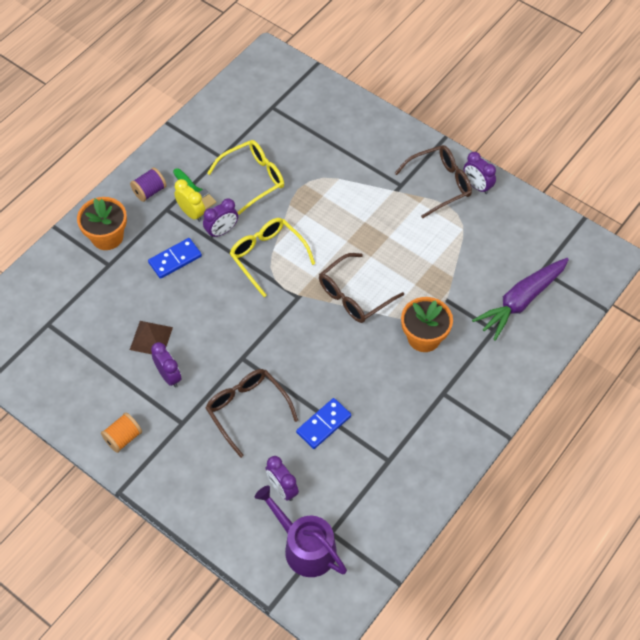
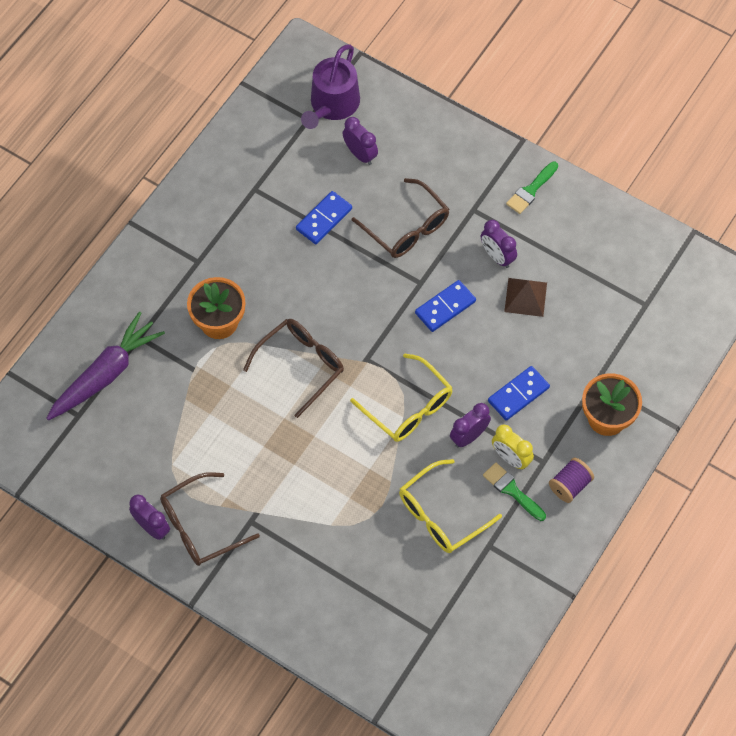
camera: 175 degrees right, 5 degrees up
orange spool [101,413,142,453] -> green brush [506,162,558,214]
purple watering can [255,485,347,577] -> purple watering can turned 75 degrees clockwise [301,44,360,129]
none -> blue domino [415,280,476,332]

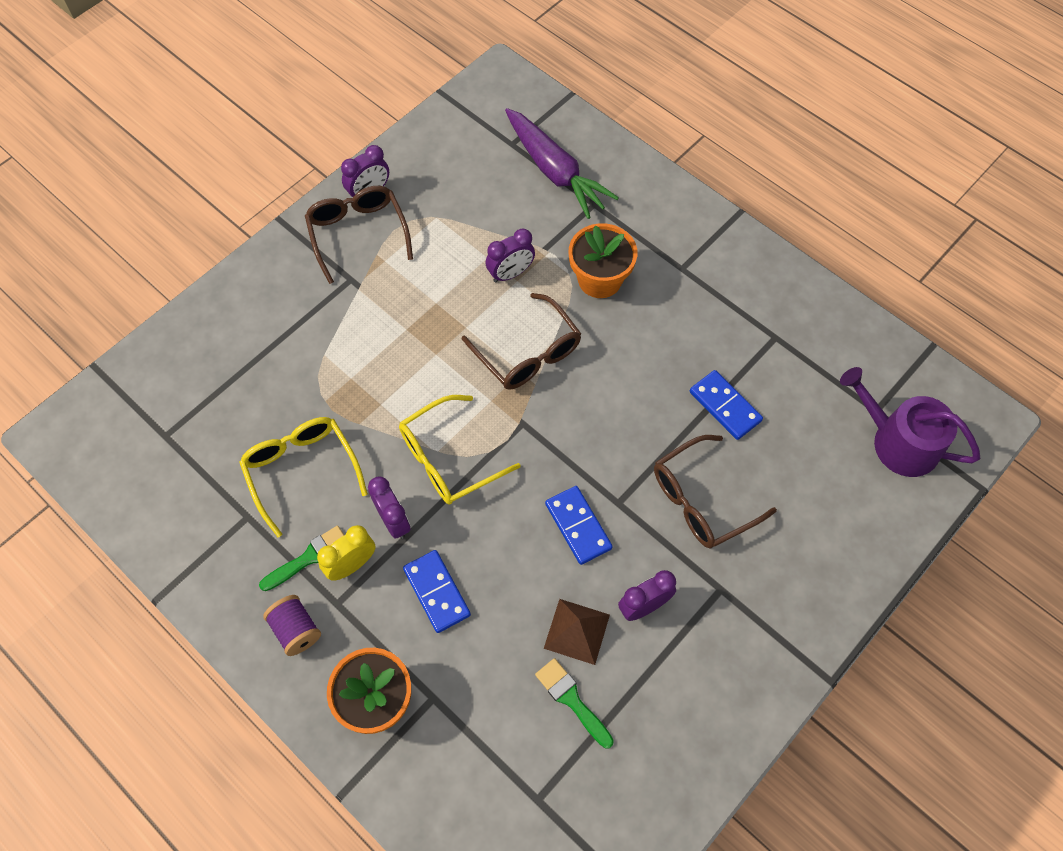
camera: 100 degrees right, 0 degrees up
purple clock [343,117,378,165] -> purple clock moved to [486,228,535,282]
green brush [506,162,558,214] -> green brush moved to [535,658,614,749]

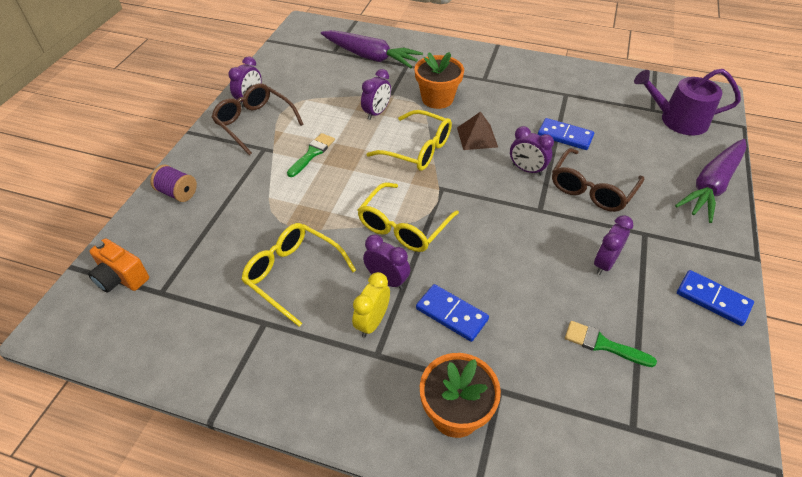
camera: 25 degrees left, 15 degrees down
green brush [259,526,344,591] -> green brush moved to [287,133,335,177]
purple spool [263,595,321,656] -> purple spool moved to [150,164,197,202]
brown glasses [462,293,581,390] -> yellow glasses [367,110,452,171]
brown pyramid [544,599,610,665] -> brown pyramid moved to [457,112,498,150]
blue domino [545,486,613,565] -> blue domino moved to [677,270,754,326]
none -> orange camera [88,238,149,293]
none -> purple clock [510,126,554,175]
none -> purple carrot [675,139,746,223]

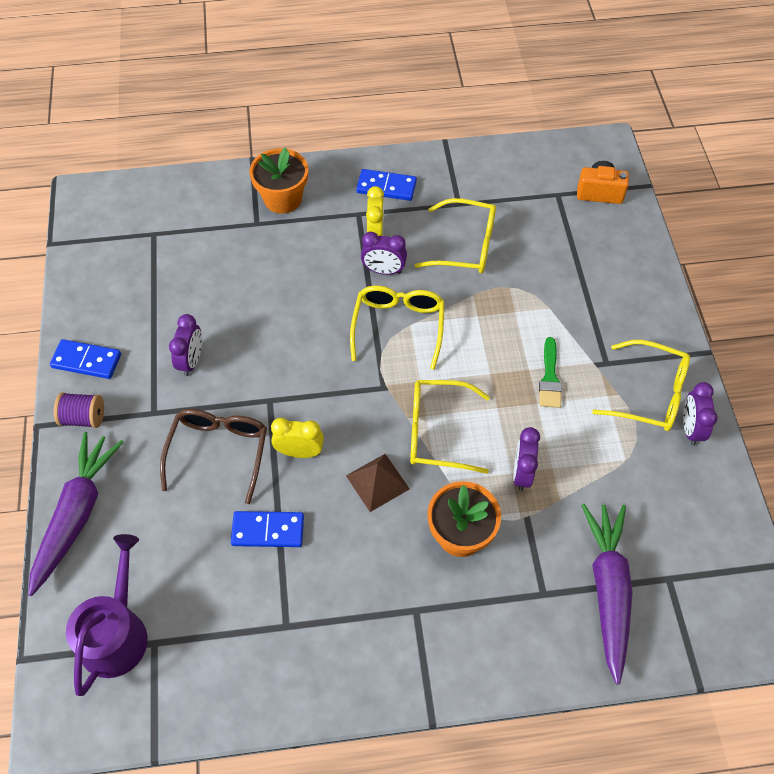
camera: 155 degrees right, 10 degrees up
purple spool [150,164,197,202] -> purple spool moved to [54,392,104,428]
brown glasses [212,83,304,155] -> yellow glasses [592,340,690,431]
purple carrot [321,30,423,68] -> purple carrot turned 90 degrees clockwise [581,504,633,685]
blue domino [416,284,489,342] -> blue domino moved to [356,169,417,201]
purple clock [510,126,554,175] -> yellow clock [271,418,324,458]
green brush [565,321,657,367] -> none
purple watering can [634,69,741,135] -> purple watering can turned 60 degrees counterclockwise [66,534,147,696]

